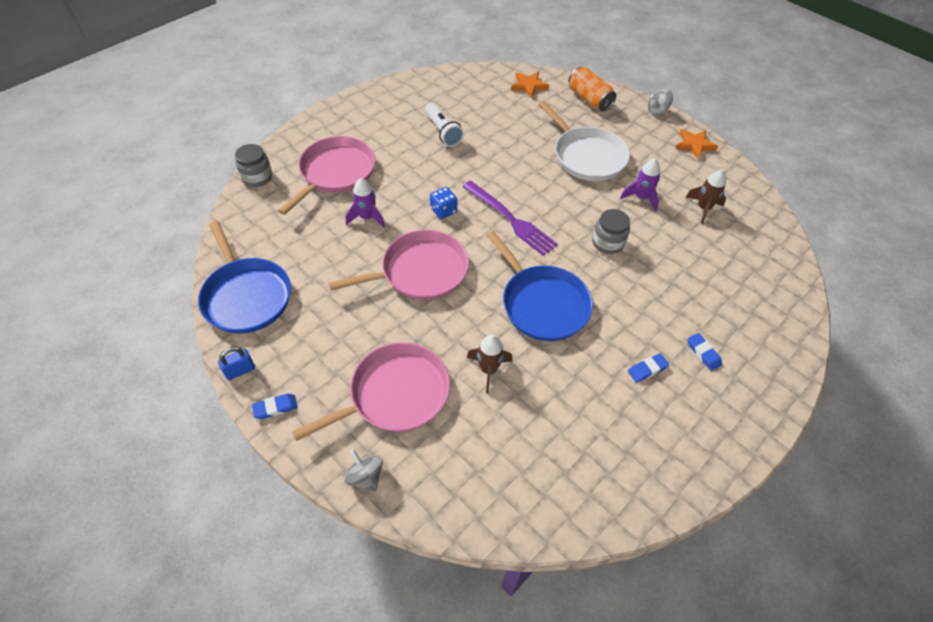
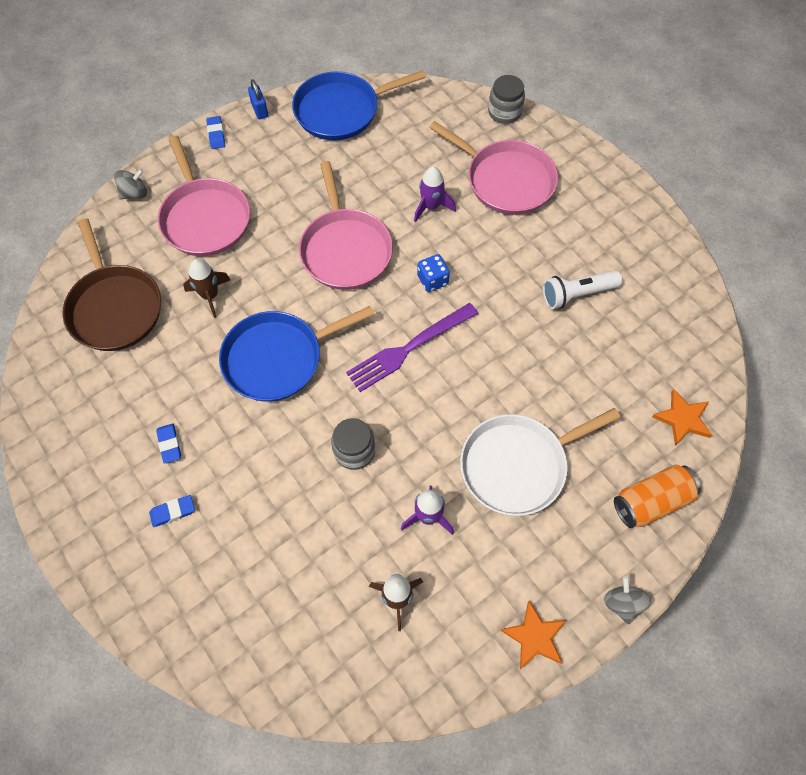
camera: 100 degrees right, 10 degrees up
none -> brown pan [62,218,161,351]

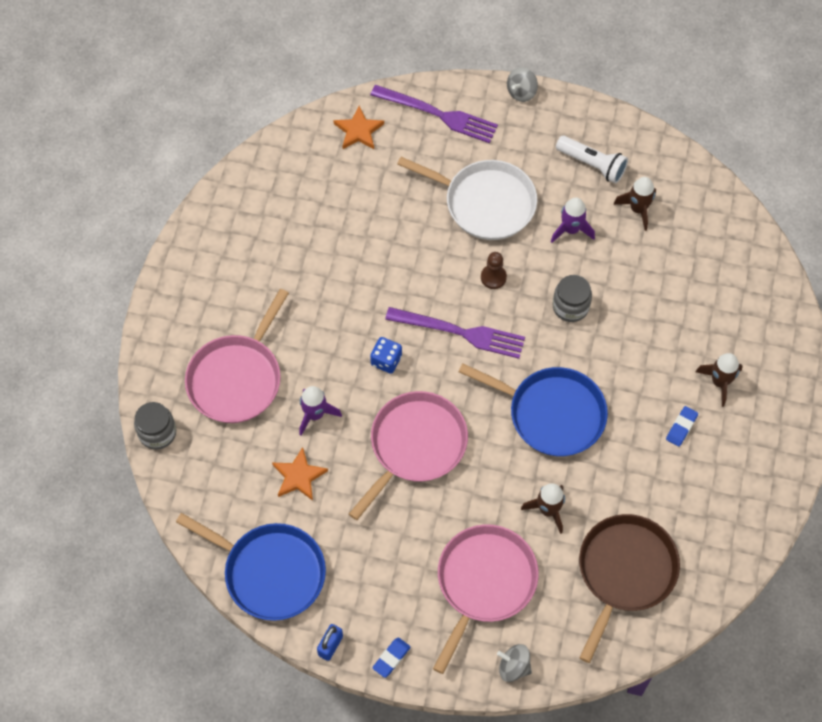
camera: 130 degrees left, 0 degrees up
blue eraser [149,495,195,527] -> brown rocket [696,353,743,407]
pink pan [429,121,558,215] -> pink pan turned 150 degrees counterclockwise [185,289,289,423]
orange star [500,601,566,669] -> orange star moved to [272,447,328,501]
white flashlight [543,271,622,309] -> white flashlight moved to [556,136,628,184]
orange can [614,464,701,528] -> purple fork [370,85,498,143]
none -> brown pawn [481,252,507,289]

